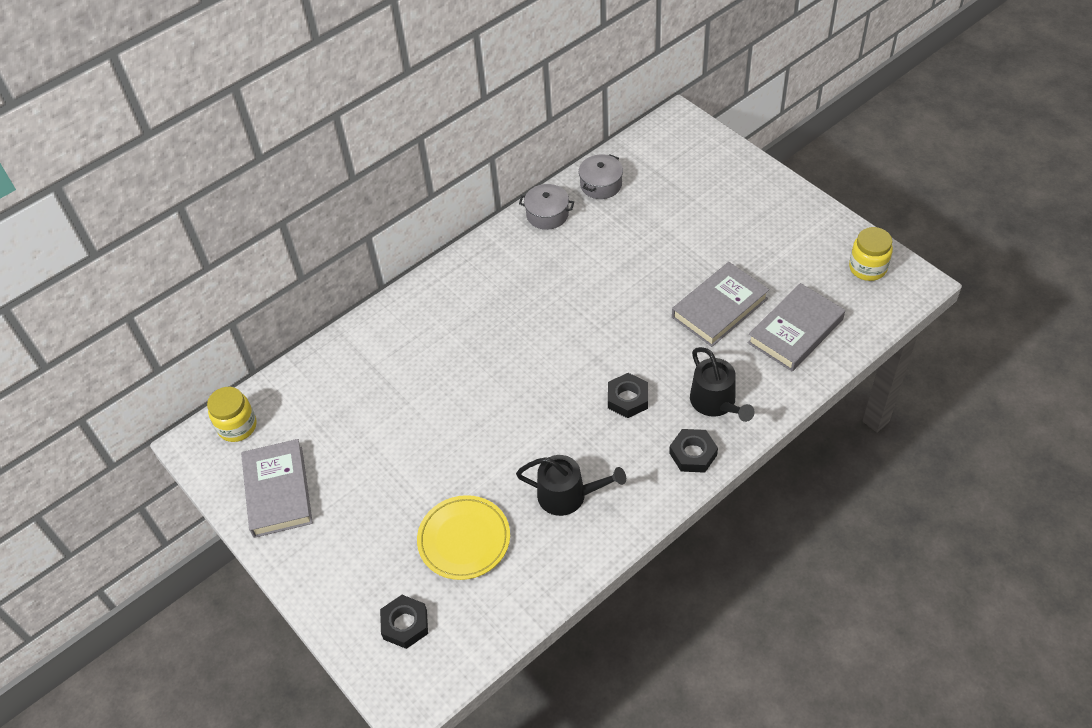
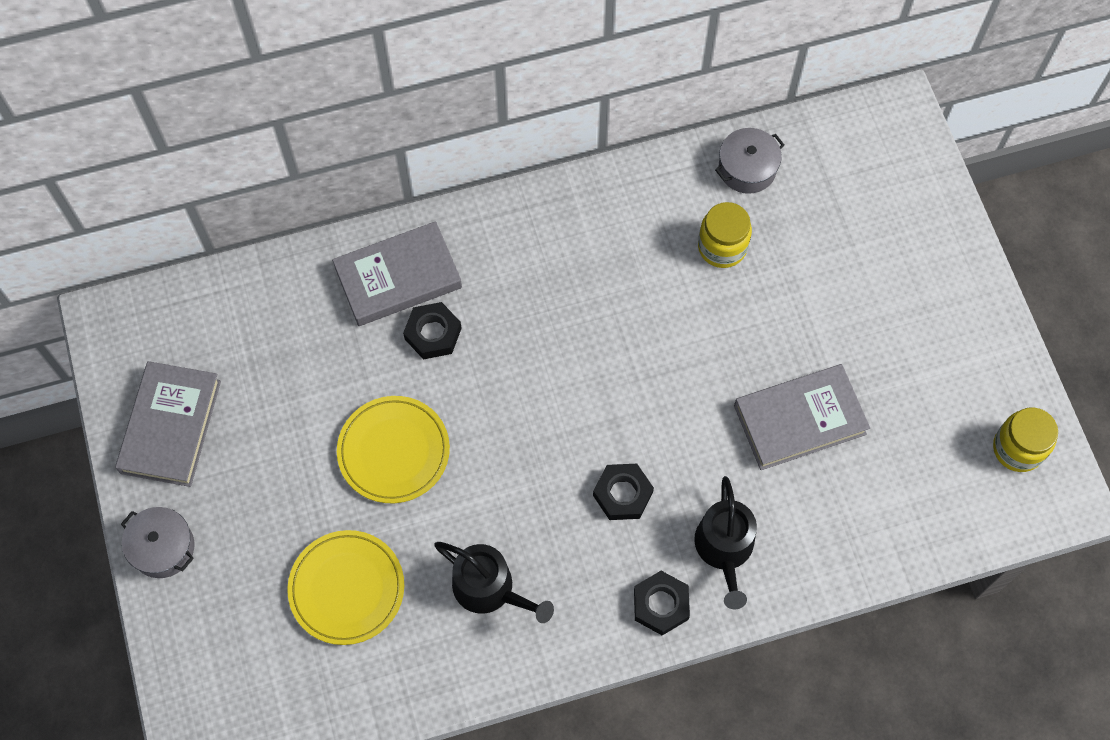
camera: 20 degrees right, 15 degrees up
yellow jar [207,387,256,442] -> yellow jar moved to [698,202,752,268]
black nut [380,595,428,649] -> black nut moved to [403,302,462,360]
grey pot [519,184,574,230] -> grey pot moved to [121,507,194,578]
grey book [748,283,845,371] -> grey book moved to [332,221,462,326]
none -> yellow plate [337,396,450,503]

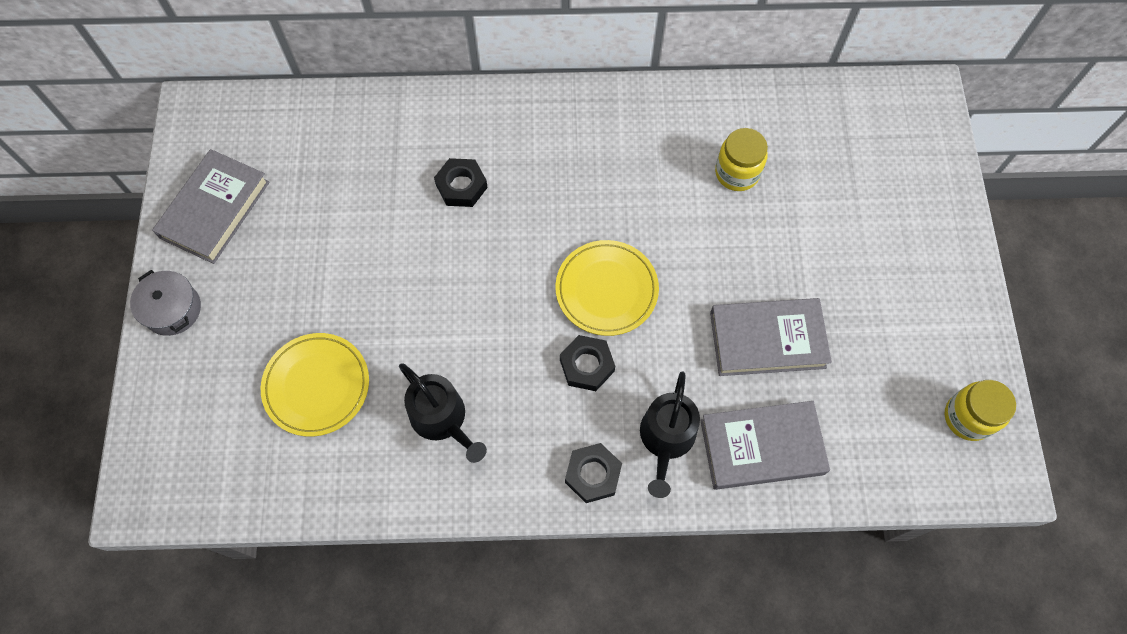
camera: 15 degrees right, 0 degrees up
grey book [332,221,462,326] -> grey book moved to [700,401,830,490]
yellow plate [337,396,450,503] -> yellow plate moved to [555,240,659,336]
grey pot [715,128,784,194] -> none

